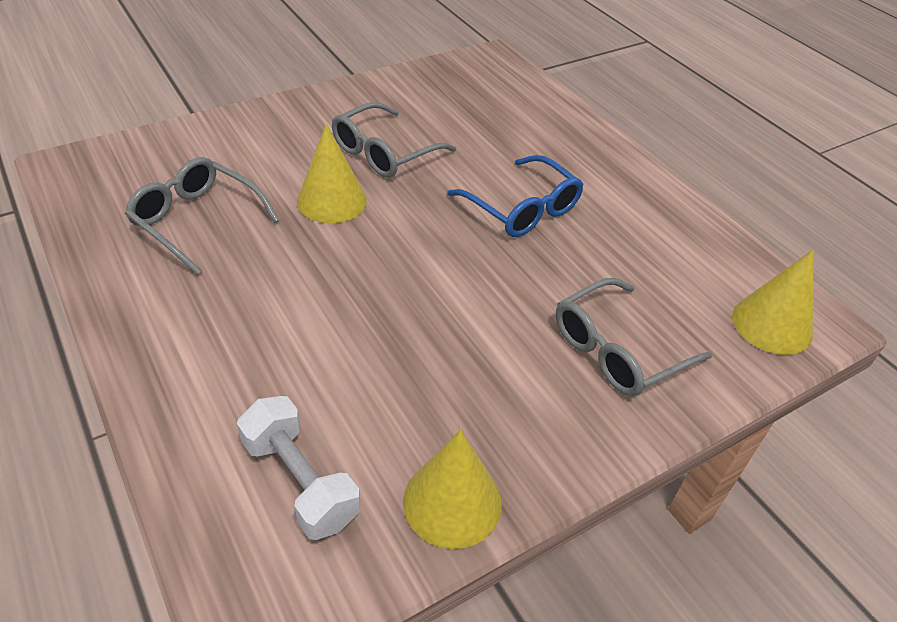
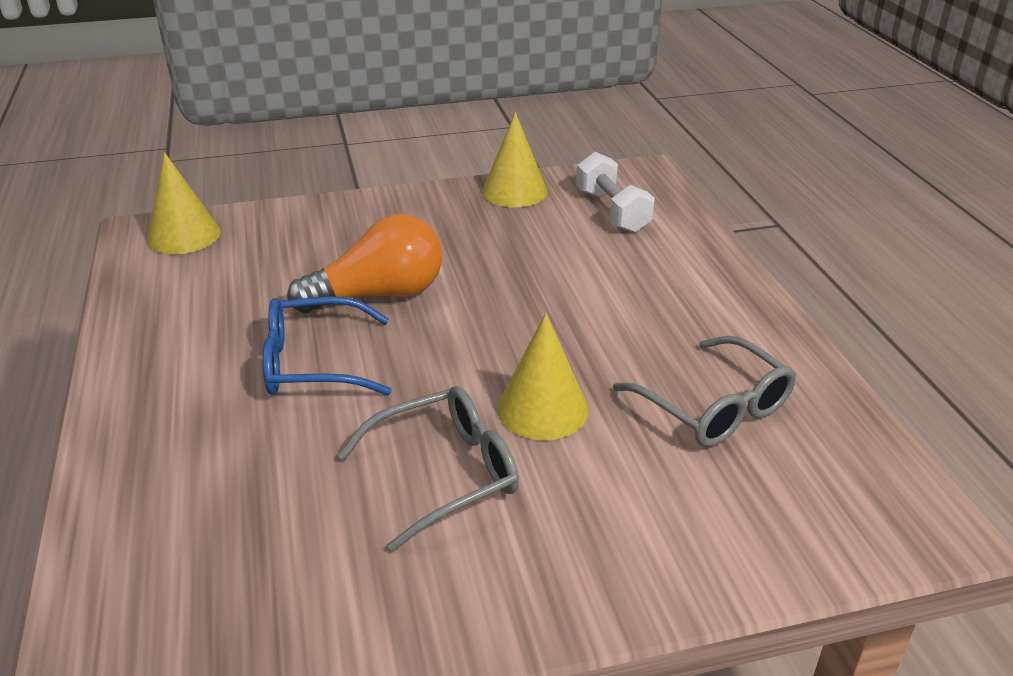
camera: 160 degrees left, 10 degrees down
blue glasses [447,155,584,237] -> blue glasses turned 75 degrees counterclockwise [263,296,392,395]
grey glasses [556,278,712,397] -> none
none -> orange light bulb [287,214,442,313]

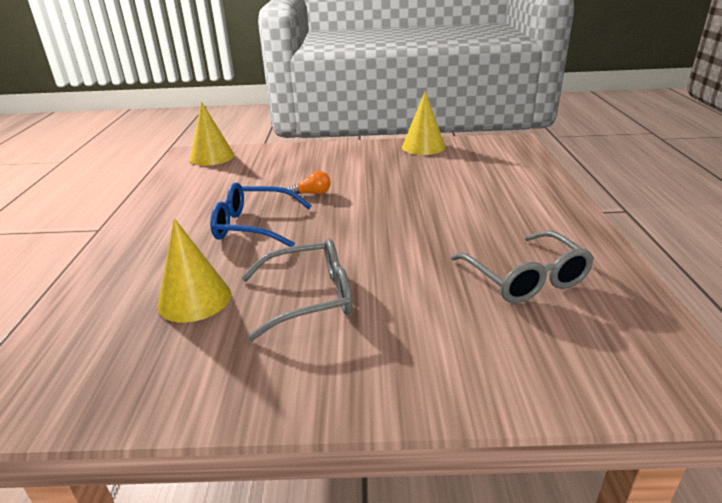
camera: 15 degrees right, 5 degrees down
orange light bulb [287,214,442,313] -> orange light bulb [287,171,331,194], size x0.43
yellow cone [497,313,589,440] -> yellow cone moved to [157,218,231,323]
white dumbbell [576,152,655,233] -> none

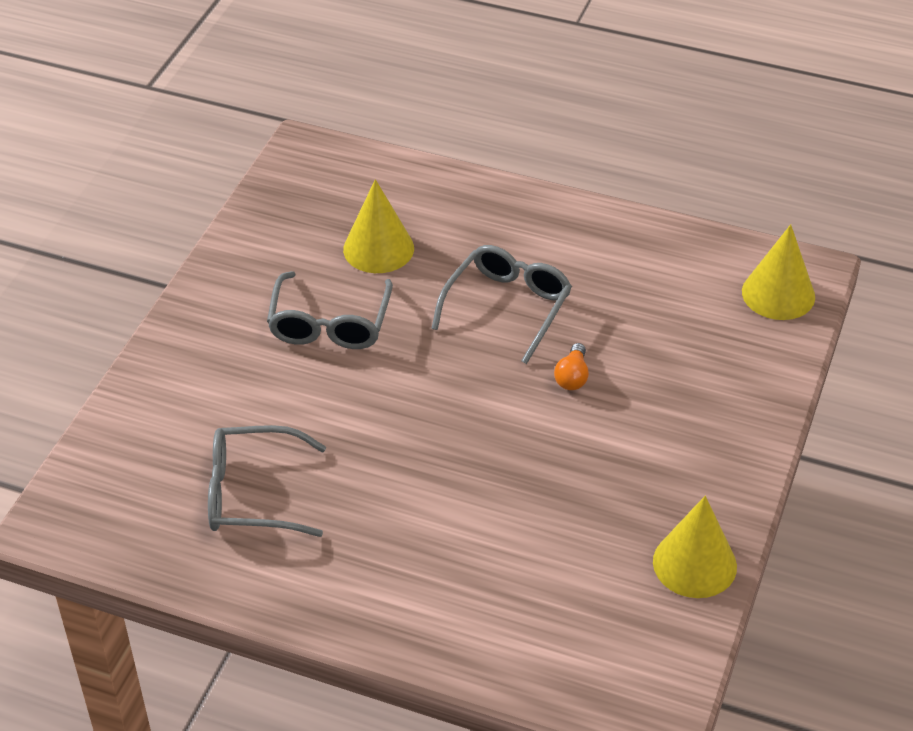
camera: 110 degrees right, 15 degrees up
blue glasses [210,182,312,247] -> grey glasses [431,245,572,364]

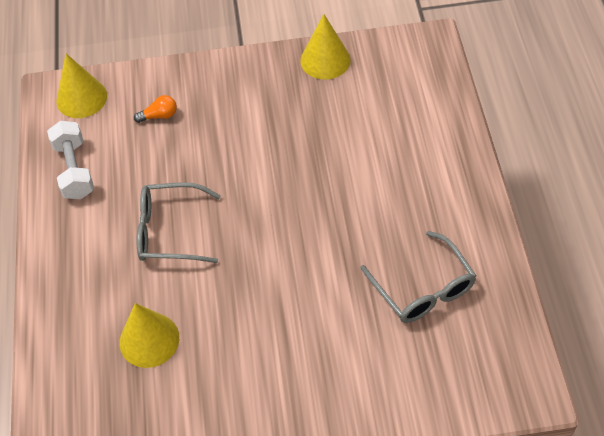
camera: 115 degrees left, 10 degrees up
grey glasses [267,271,393,349] -> none
orange light bulb [554,343,589,390] -> orange light bulb moved to [134,95,177,123]
none -> white dumbbell [47,121,94,199]

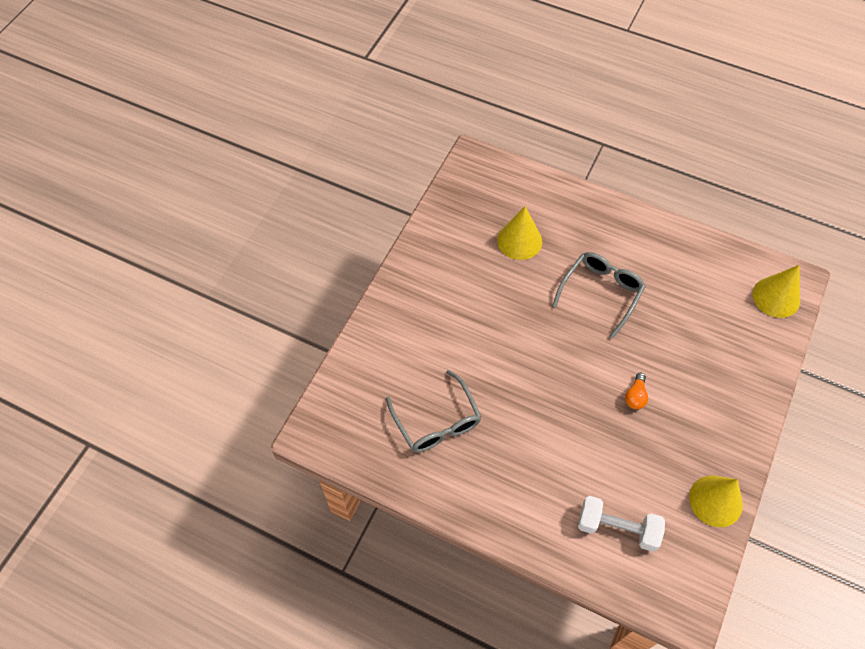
camera: 120 degrees right, 5 degrees up
white dumbbell [47,121,94,199] -> white dumbbell moved to [578,496,665,552]
orange light bulb [134,95,177,123] -> orange light bulb moved to [625,372,648,409]
grey glasses [360,231,476,323] -> grey glasses turned 120 degrees counterclockwise [386,370,482,453]

